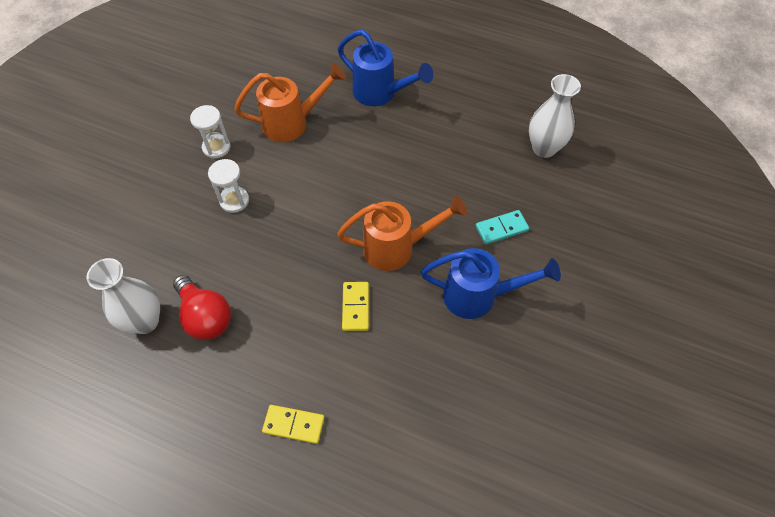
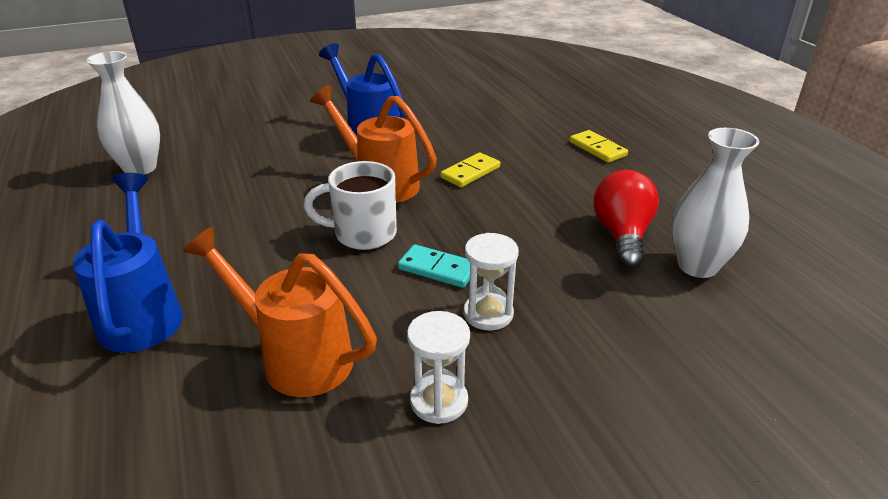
camera: 135 degrees left, 25 degrees down
turquoise domino [475,210,529,245] -> turquoise domino moved to [398,244,470,288]
none -> white mug [304,161,397,250]

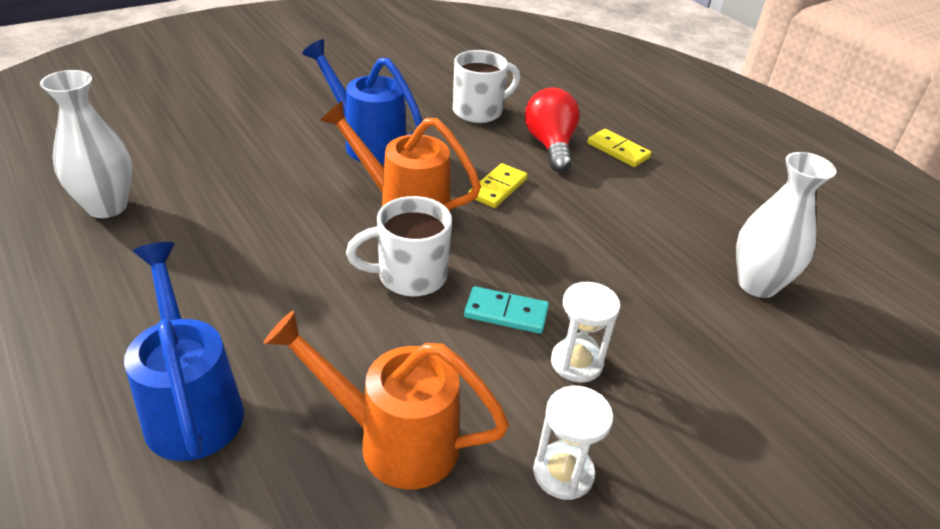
camera: 15 degrees left, 5 degrees up
red light bulb [594,170,659,269] -> red light bulb moved to [525,88,580,172]
none -> white mug [453,50,520,123]

